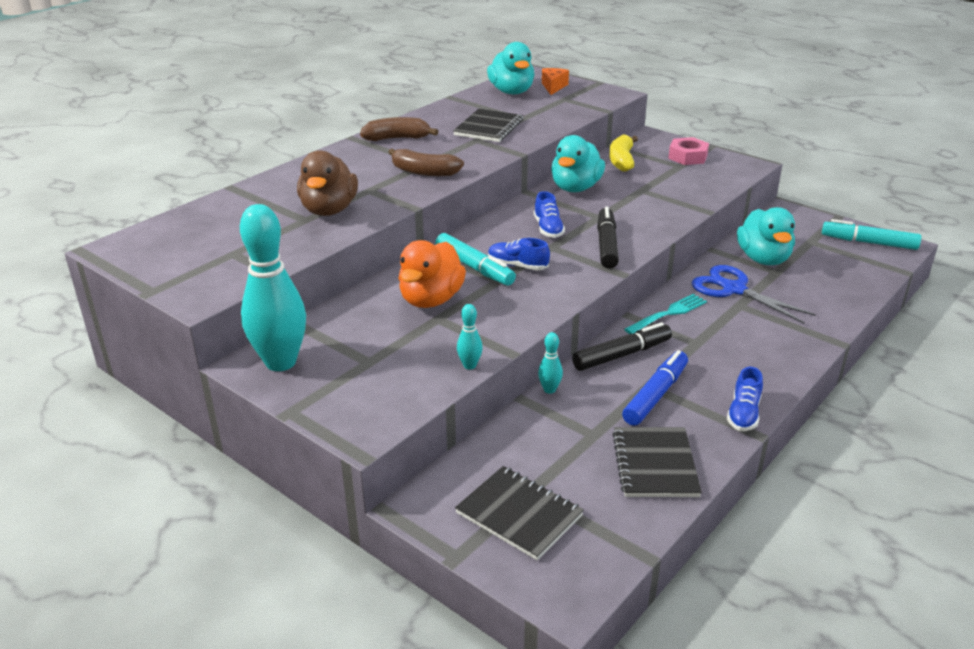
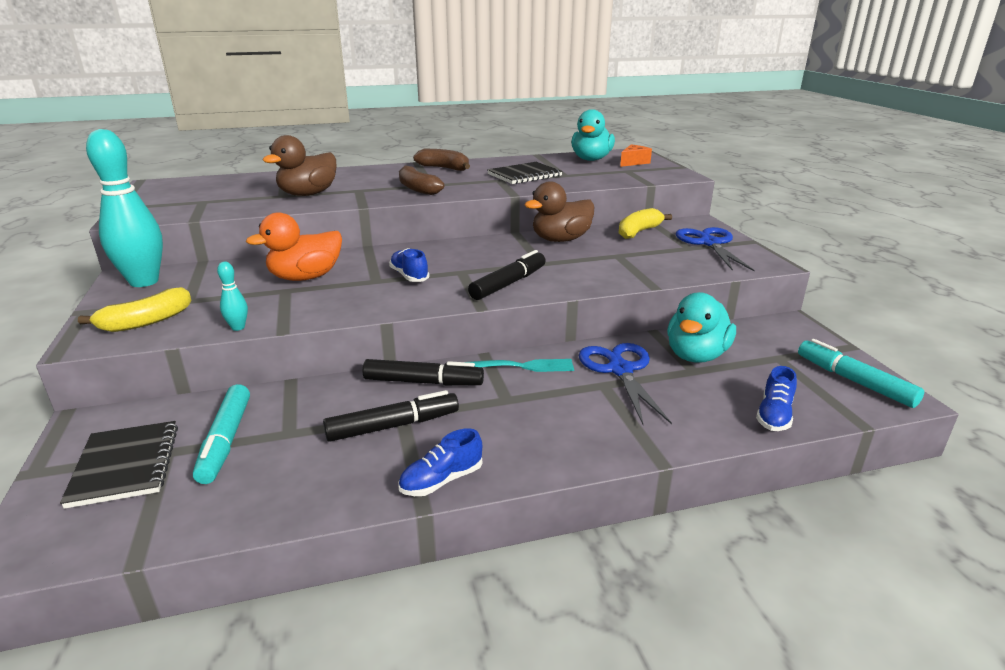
camera: 35 degrees right, 5 degrees down
turquoise marker [435,233,516,286] -> turquoise marker moved to [193,384,250,484]
blue shoe [534,191,565,238] -> blue shoe moved to [756,366,797,431]
turquoise bowling pin [538,332,563,394] -> none
turquoise duck [551,135,605,192] -> brown duck [524,181,594,242]
black notebook [612,427,702,497] -> none
blue marker [622,350,688,426] -> black marker [323,390,459,442]
pink nut [668,137,709,165] -> blue scissors [676,227,755,271]
none -> yellow banana [78,287,192,332]

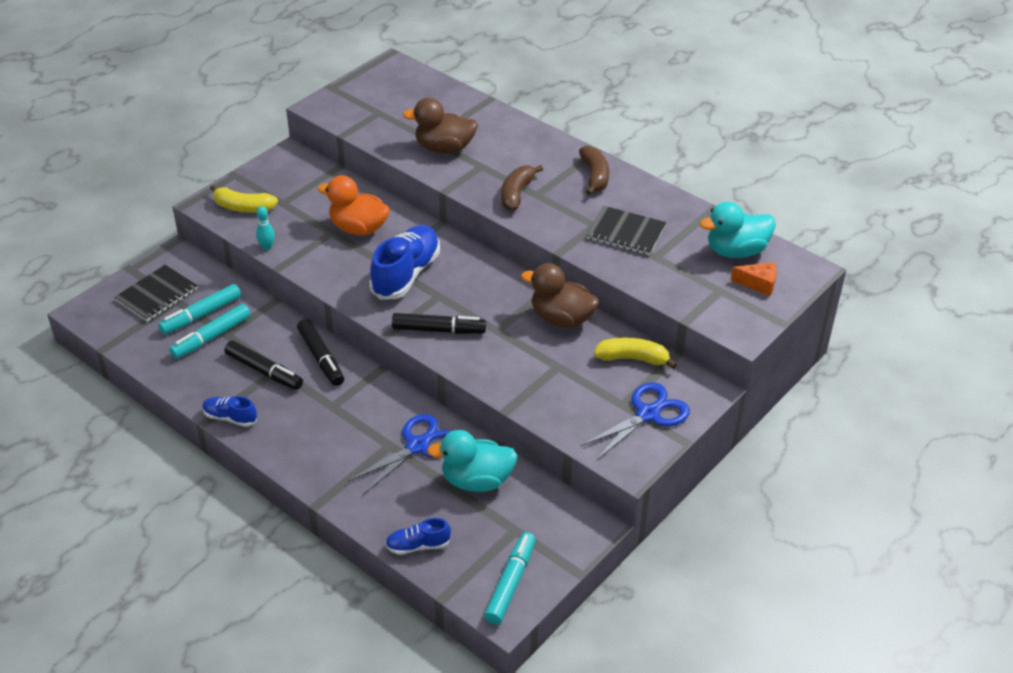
camera: 55 degrees right, 15 degrees up
turquoise bowling pin [86,129,163,287] -> none
blue shoe [389,248,429,282] -> blue shoe [369,225,440,300], size x1.93
turquoise fork [468,359,574,372] -> none
none -> turquoise marker [169,304,251,359]

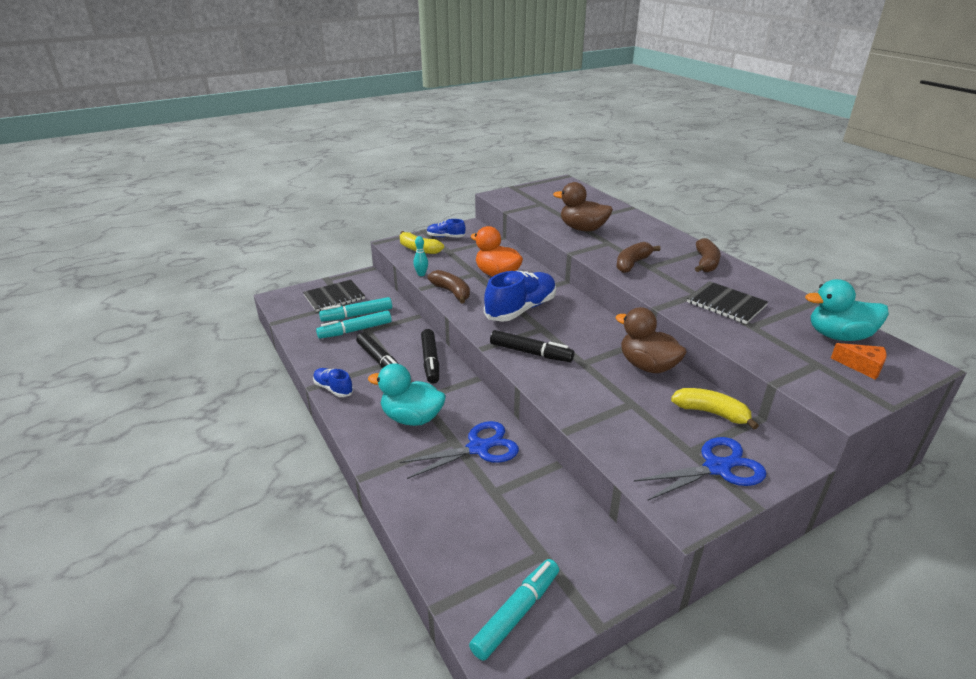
camera: 20 degrees right, 10 degrees down
blue shoe [385,518,451,555] -> blue shoe moved to [427,219,465,237]
turquoise duck [427,430,518,492] -> turquoise duck moved to [368,363,446,426]
none -> brown banana [428,270,470,303]

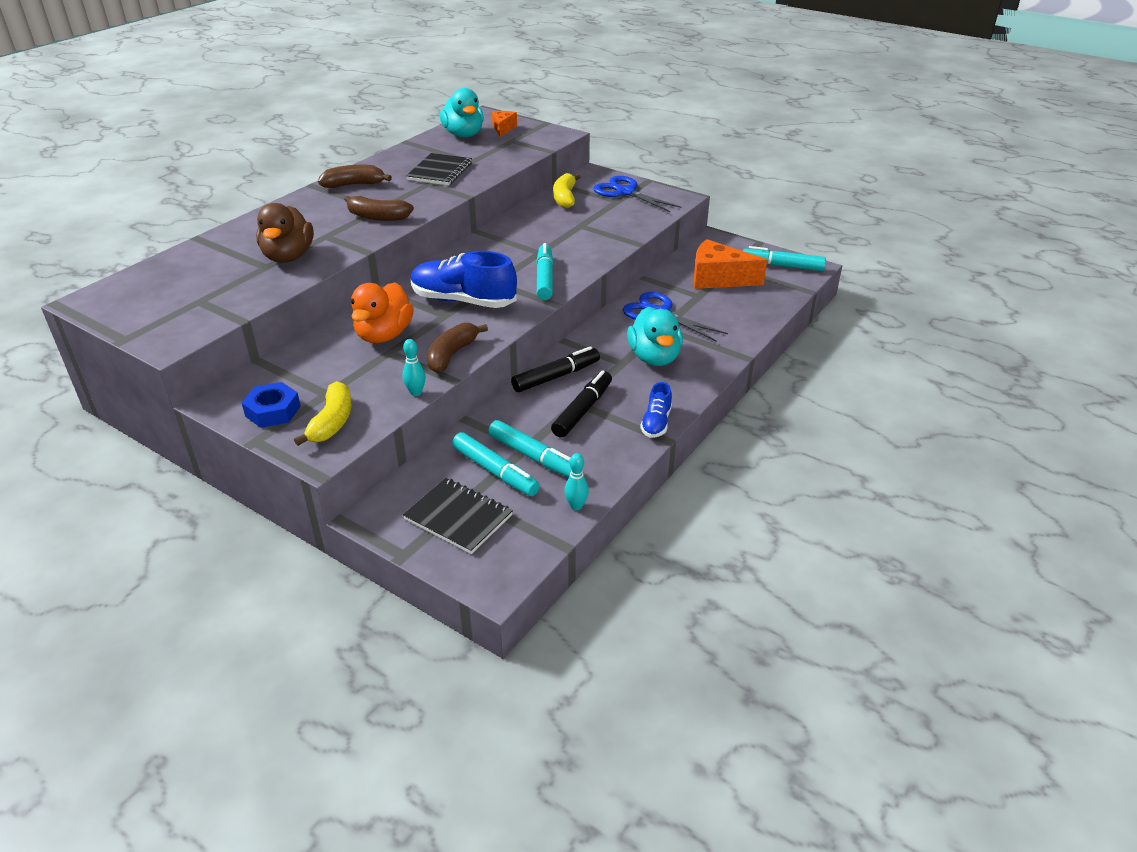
camera: 115 degrees left, 5 degrees up
blue shoe [427,219,465,237] -> blue nut [242,382,301,428]
black marker [490,330,574,362] -> turquoise marker [536,243,553,300]
brown duck [615,307,687,373] -> none
none -> turquoise bowling pin [564,453,589,510]
none -> orange cheese [693,239,767,289]

